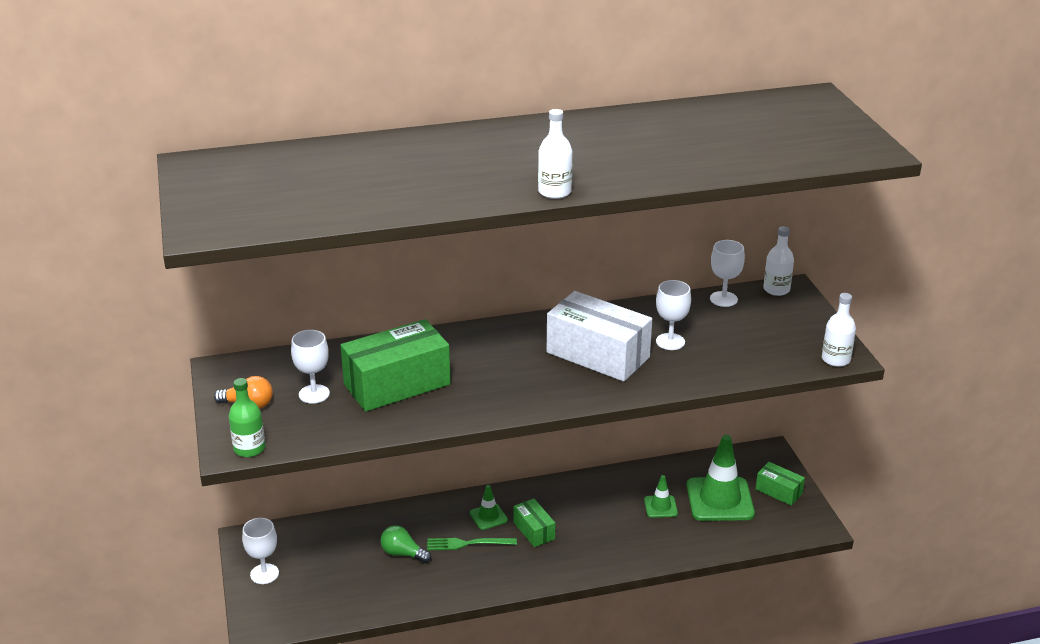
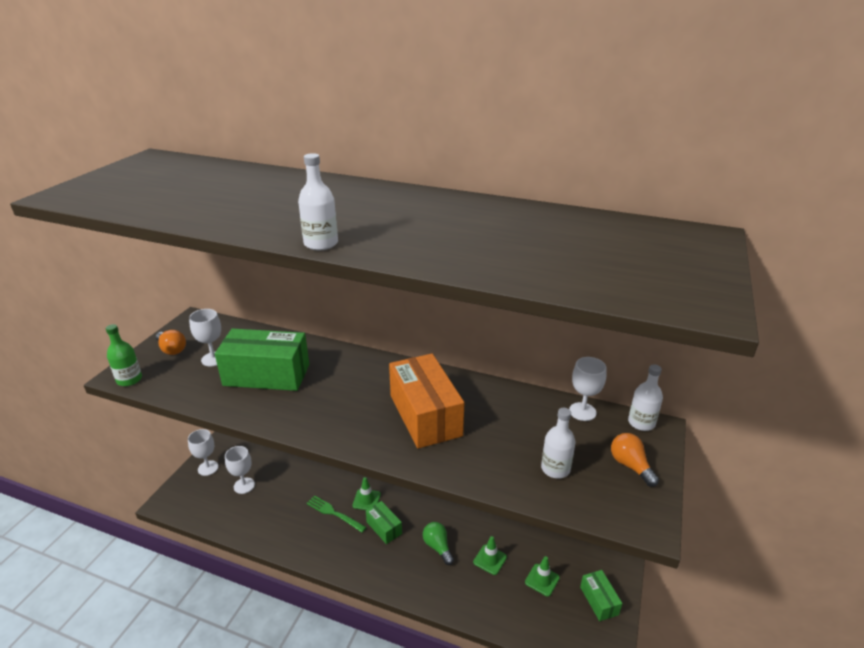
camera: 35 degrees right, 0 degrees up
green light bulb [380,525,431,563] -> green light bulb moved to [423,522,454,565]
green box [513,499,555,547] -> green box turned 45 degrees counterclockwise [366,501,402,544]
white box [547,291,652,382] -> orange box [389,354,464,449]
white goblet [656,280,691,350] -> white goblet moved to [225,446,255,494]
green traffic cone [687,435,755,521] -> green traffic cone [525,556,560,596], size x0.49
white bottle [822,293,856,367] -> white bottle moved to [541,408,575,479]
none -> orange light bulb [611,433,659,487]

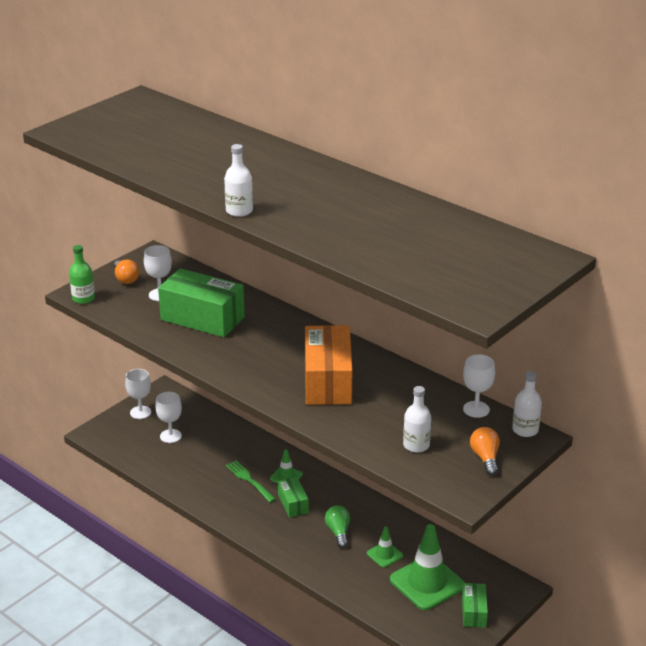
camera: 20 degrees right, 0 degrees up
green traffic cone [525,556,560,596] -> green traffic cone [390,524,465,610], size x2.02

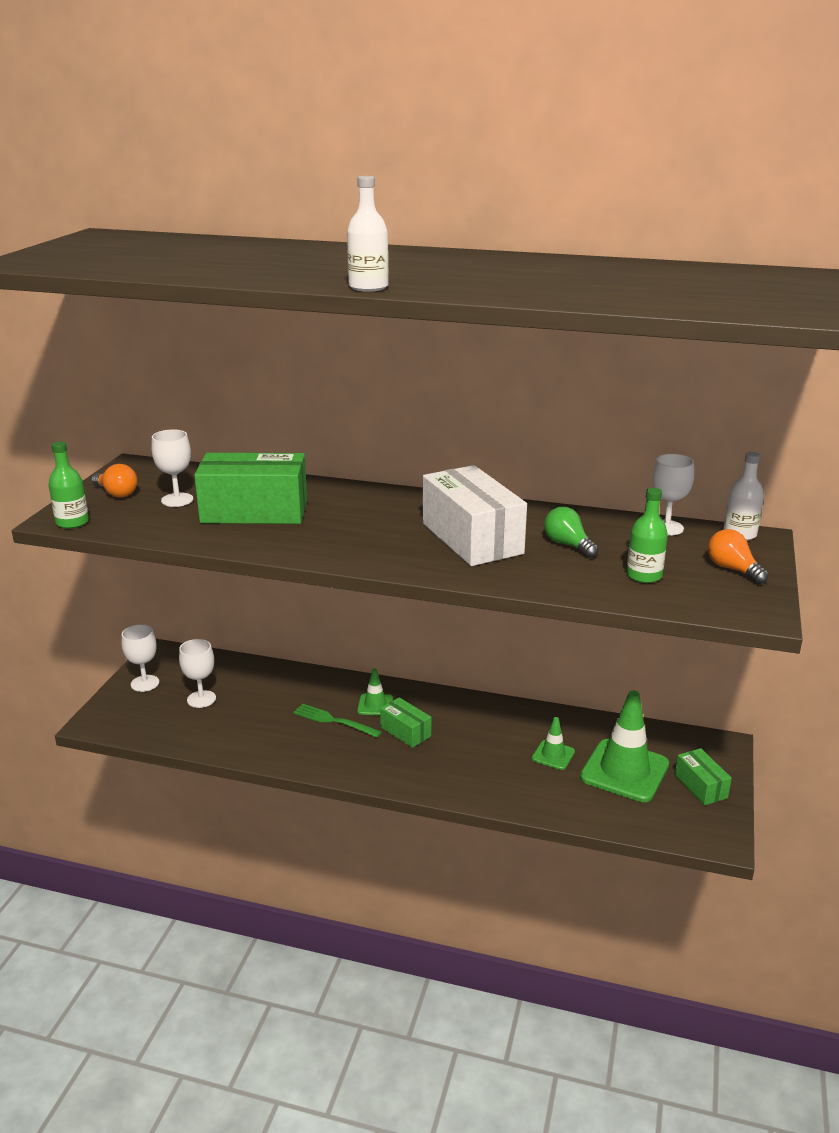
camera: 25 degrees left, 5 degrees down
orange box [305,325,352,405] -> white box [423,465,527,566]
green light bulb [325,505,350,548] -> green light bulb moved to [544,507,599,558]
white bottle [403,386,431,453] -> green bottle [626,488,668,583]

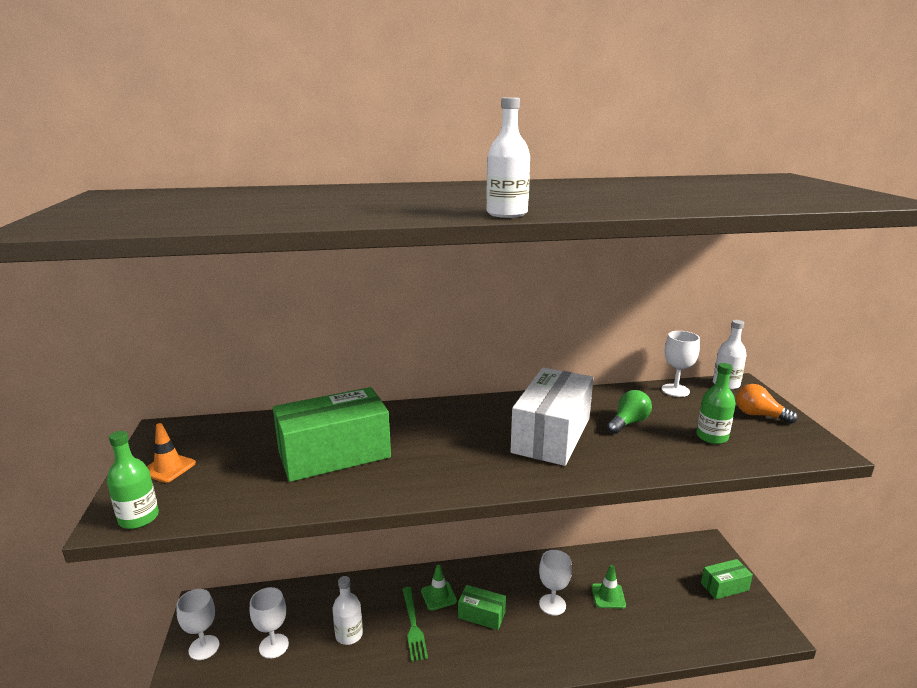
camera: 25 degrees left, 5 degrees down
orange light bulb [91,464,137,497] -> orange traffic cone [147,423,196,483]
white goblet [151,430,193,507] -> white goblet moved to [539,550,572,616]
green fork [293,704,382,738] -> green fork turned 105 degrees counterclockwise [403,587,428,662]
white box [423,465,527,566] -> white box turned 75 degrees clockwise [510,368,593,466]
green light bulb [544,507,599,558] -> green light bulb turned 105 degrees clockwise [607,390,652,434]
green traffic cone [580,691,669,802] -> none
green box [675,748,732,806] -> green box turned 60 degrees counterclockwise [701,559,753,599]
none -> white bottle [332,576,363,645]

